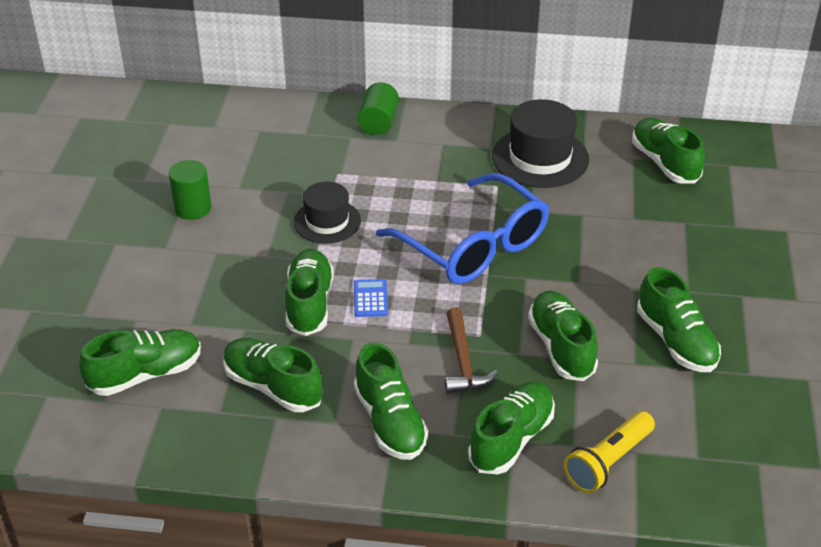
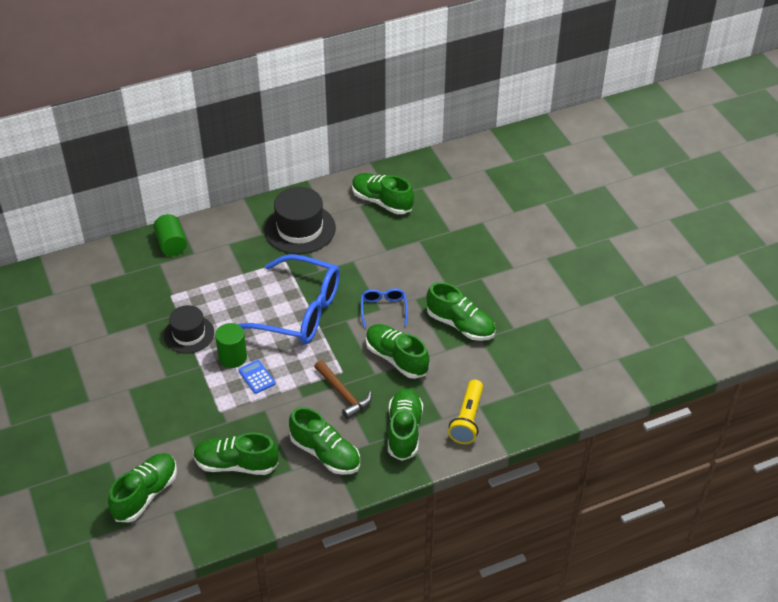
camera: 30 degrees left, 5 degrees up
green cylinder [169,160,211,220] -> green cylinder moved to [215,323,247,368]
green shoe [285,249,334,336] -> none
none -> blue glasses [361,288,408,328]

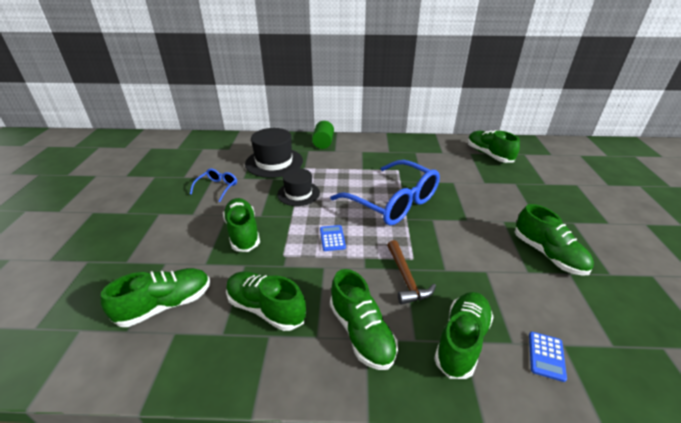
camera: 25 degrees right, 10 degrees down
green cylinder [215,323,247,368] -> none
black hat [264,187,336,254] -> black hat moved to [245,128,303,178]
blue glasses [361,288,408,328] -> blue glasses moved to [190,168,237,202]
green shoe [366,324,429,379] -> green shoe moved to [223,198,260,252]
yellow flashlight [448,380,483,444] -> blue calculator [529,332,567,382]

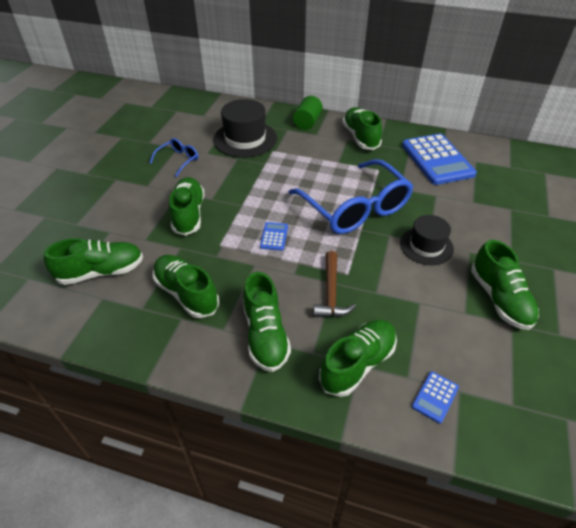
camera: 15 degrees right, 10 degrees up
black hat [277,168,320,206] -> black hat moved to [400,215,454,265]
green shoe [468,130,520,163] -> green shoe moved to [342,107,382,150]
none -> blue calculator [402,134,477,185]

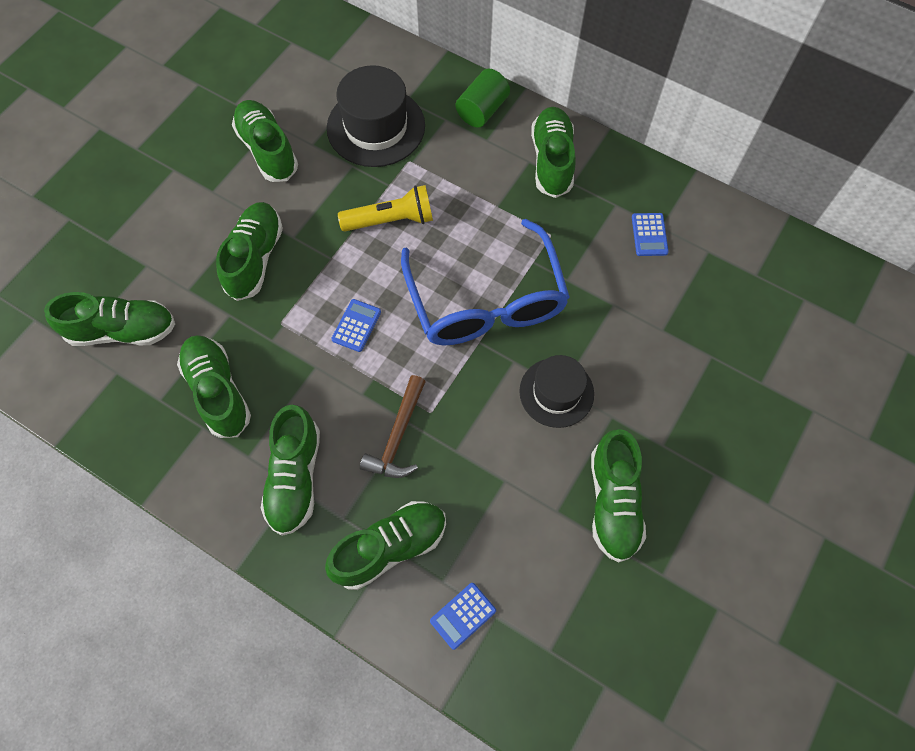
camera: 15 degrees right, 20 degrees up
blue glasses [150,138,198,177] -> green shoe [232,100,298,182]
blue calculator [402,134,477,185] -> blue calculator [632,213,669,256], size x0.43
none -> yellow flashlight [338,185,433,232]

